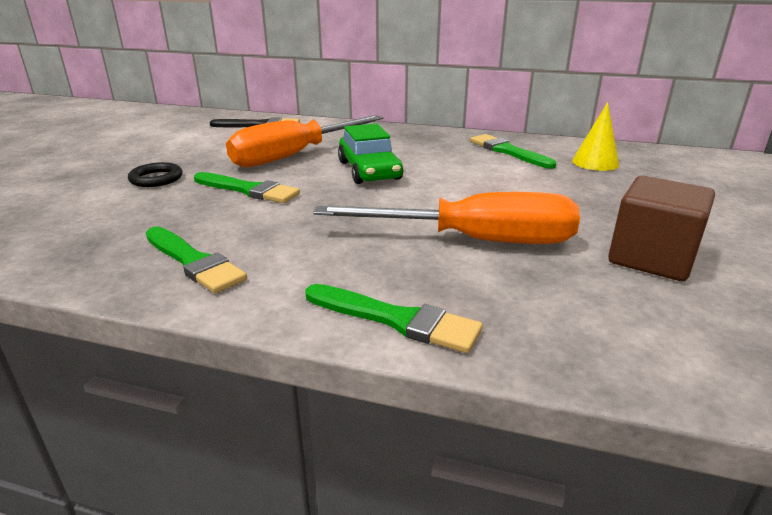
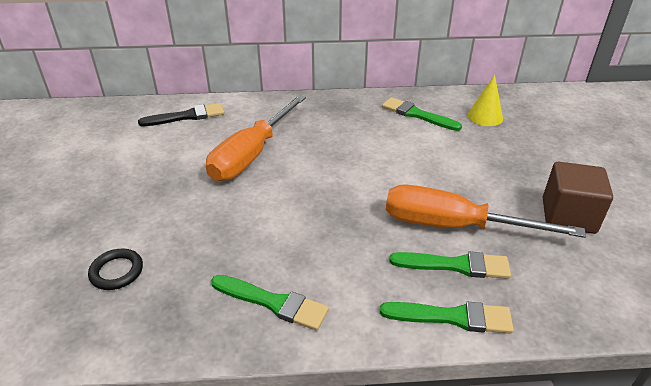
camera: 20 degrees left, 10 degrees up
black ring [128,162,182,187] -> black ring moved to [88,249,143,290]
green brush [194,172,300,203] -> green brush moved to [390,252,511,279]
orange screwdriver [313,192,580,244] -> orange screwdriver turned 150 degrees counterclockwise [386,185,586,238]
green car [338,123,403,184] -> none

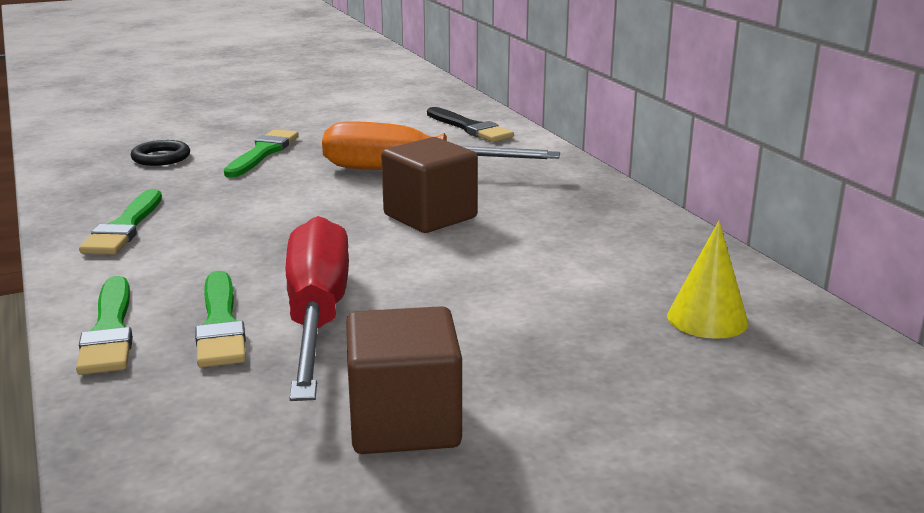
camera: 70 degrees right, 15 degrees down
green brush [382,97,462,131] -> green brush moved to [224,129,299,177]
orange screwdriver [386,185,586,238] -> red screwdriver [286,216,349,401]
none -> brown cube [381,137,478,233]

